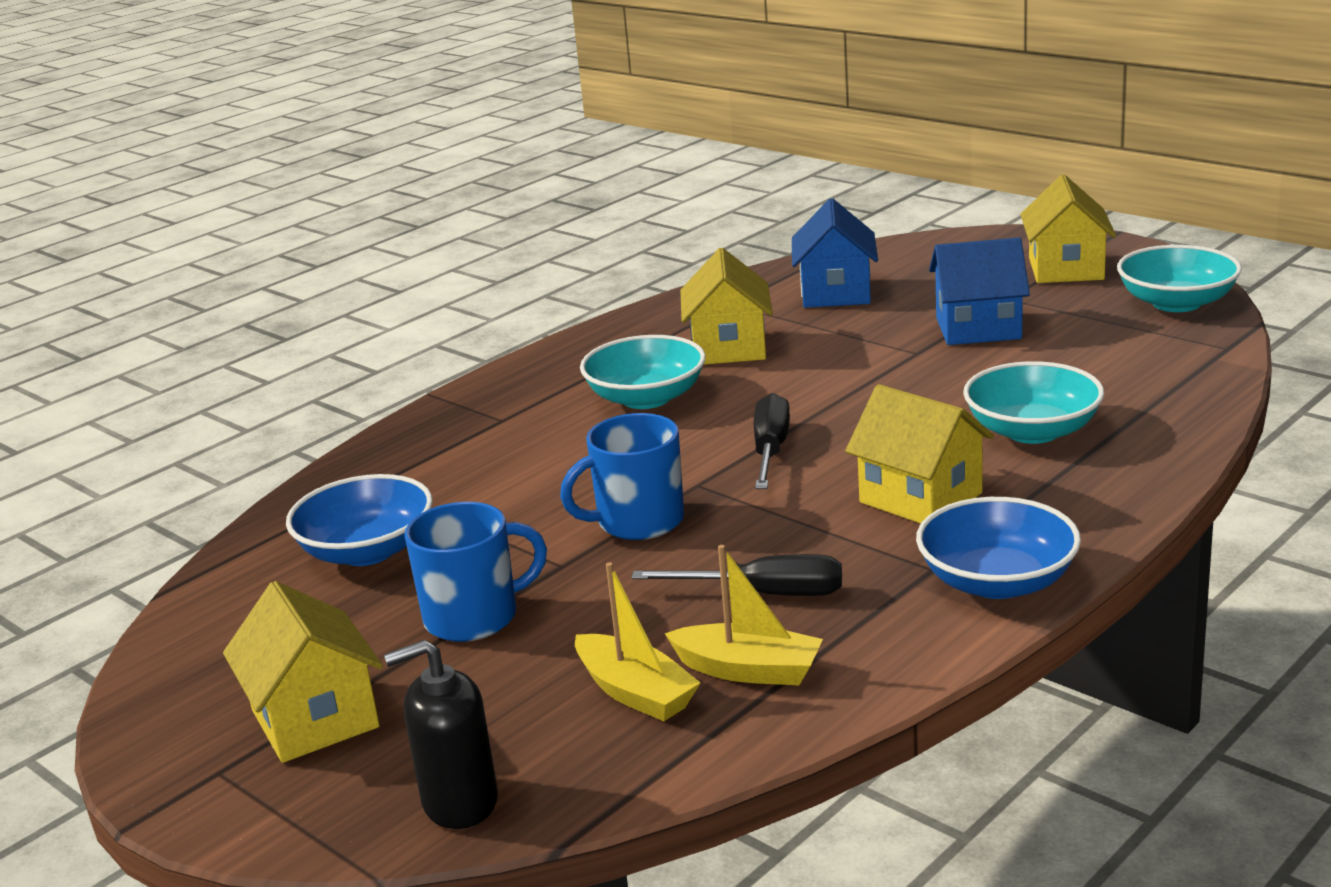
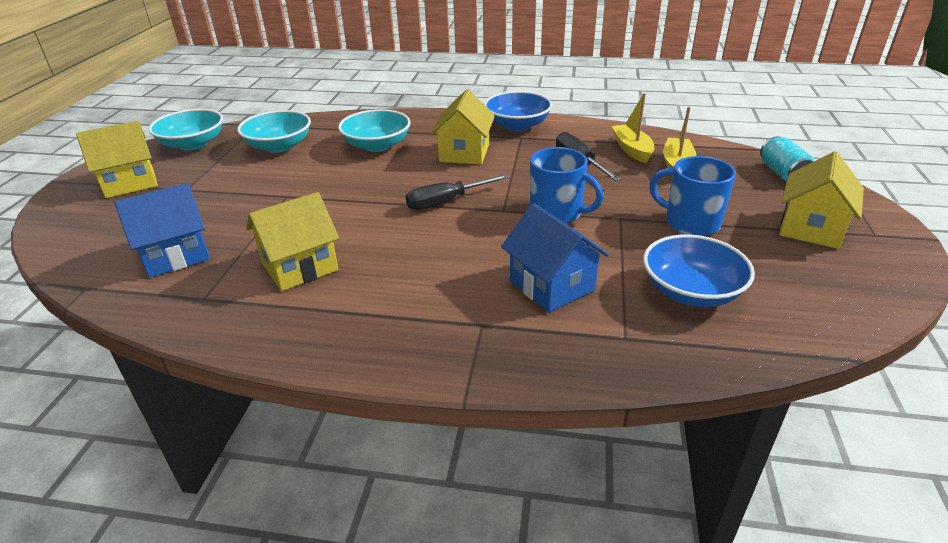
camera: 125 degrees left, 10 degrees up
black soap dispenser [384,640,498,829] -> turquoise can [760,136,814,182]
turquoise bowl [580,335,706,409] -> turquoise bowl moved to [237,110,311,153]
blue house [929,238,1030,345] -> blue house moved to [501,203,609,313]

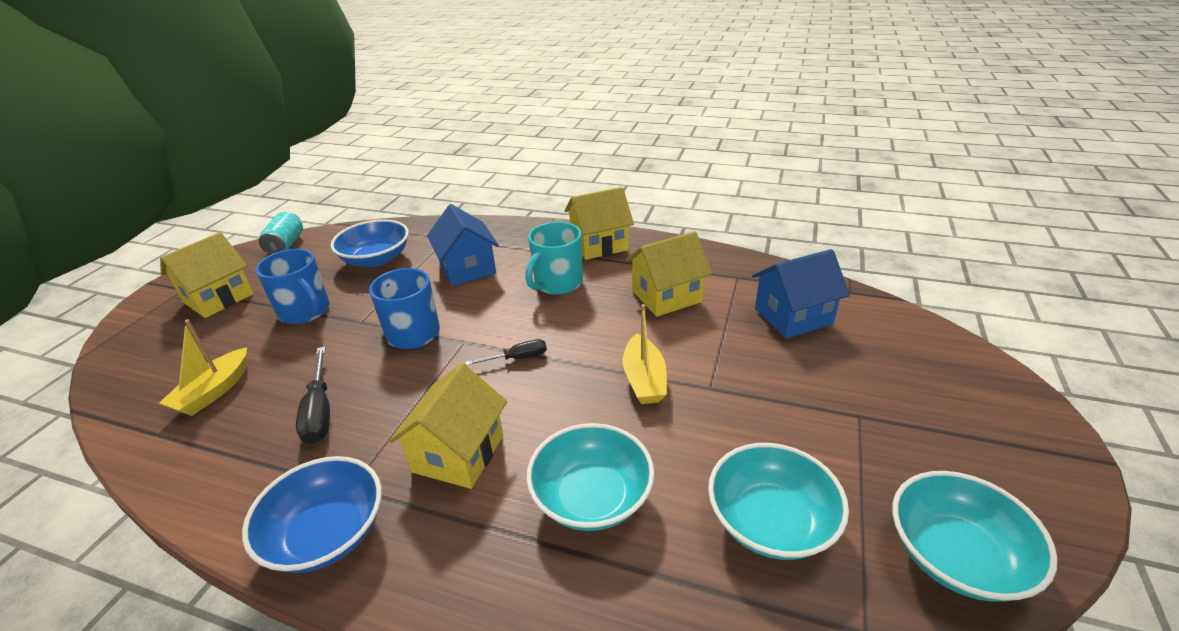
camera: 170 degrees left, 0 degrees up
yellow house [76,121,158,198] -> yellow house moved to [564,187,634,260]
black screwdriver [406,174,510,210] -> black screwdriver [465,339,547,365], size x0.64
yellow boat [612,93,655,163] -> yellow boat moved to [623,304,667,404]
turquoise can [760,136,814,182] -> turquoise can moved to [259,212,303,254]
none -> turquoise mug [525,222,583,295]

